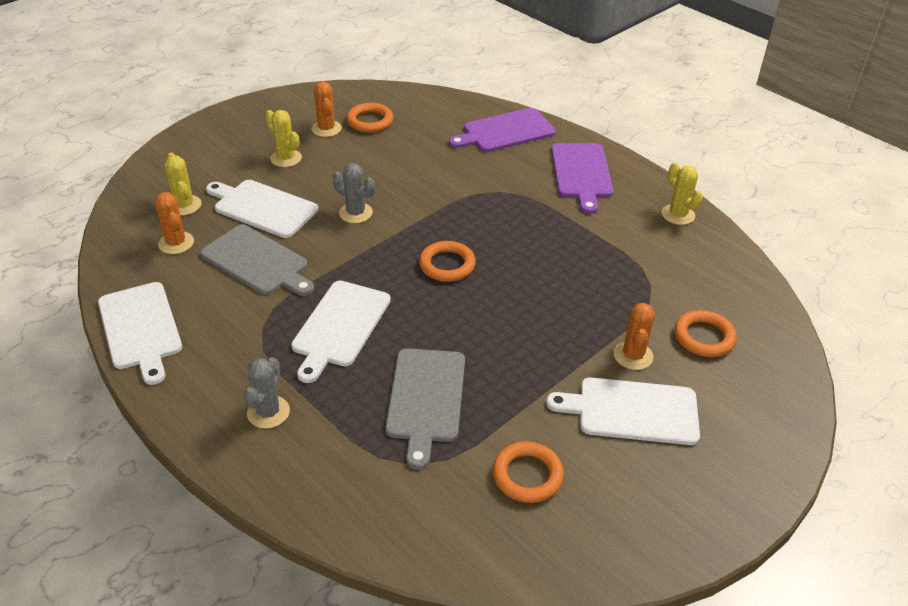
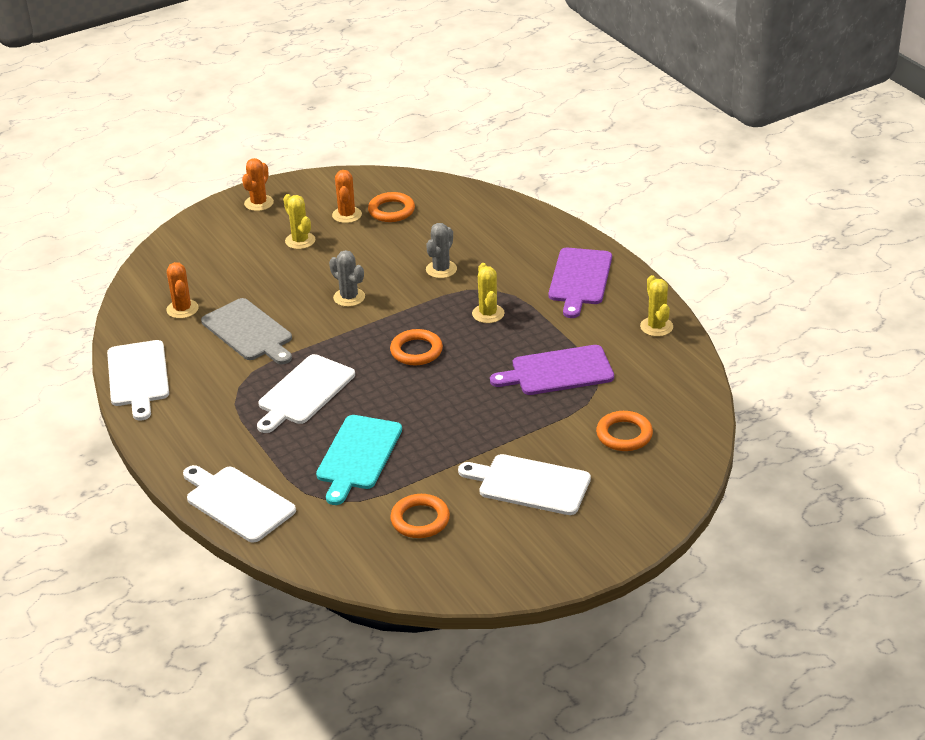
camera: 15 degrees right, 5 degrees down
yellow cactus [165,153,202,216] -> yellow cactus moved to [472,263,504,323]
white cutting board [206,180,318,238] -> white cutting board moved to [183,465,296,543]
grey cactus [244,357,290,429] -> grey cactus moved to [426,223,457,278]
grey cutting board [386,348,465,469] -> turquoise cutting board [316,415,402,505]
purple cutting board [449,108,556,152] -> purple cutting board moved to [490,345,614,395]
orange cactus [614,303,655,370] -> orange cactus moved to [242,158,274,211]

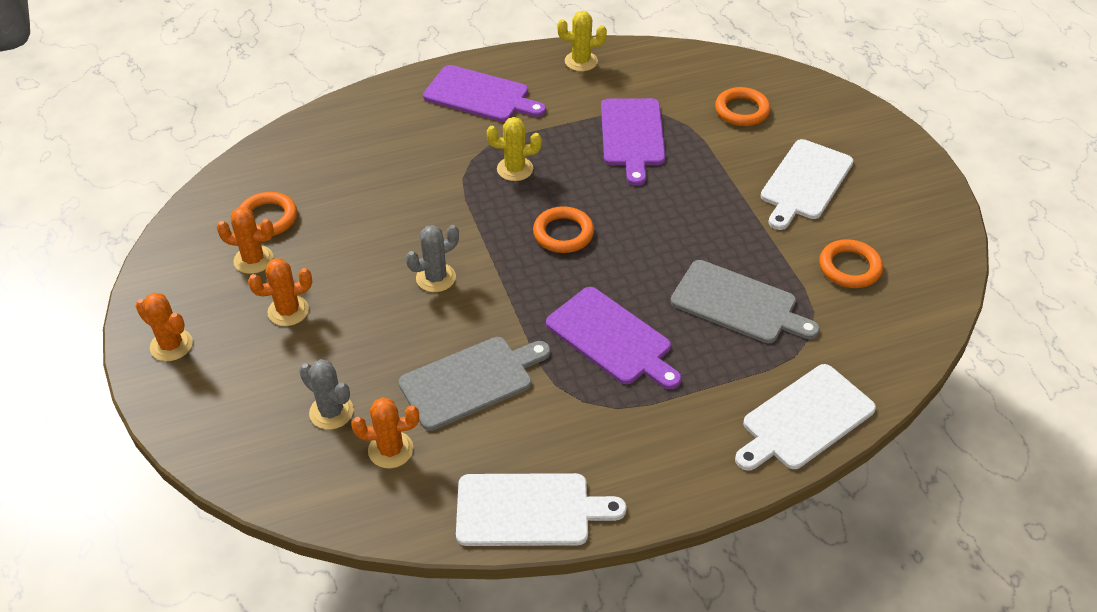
camera: 80 degrees left, 10 degrees up
white cutting board [257,354,355,433] -> purple cutting board [546,287,682,390]
yellow cactus [283,194,315,249] -> orange cactus [248,258,312,326]
turquoise cutting board [316,415,402,505] -> grey cutting board [670,260,820,343]
grey cactus [426,223,457,278] -> grey cactus moved to [299,359,354,430]

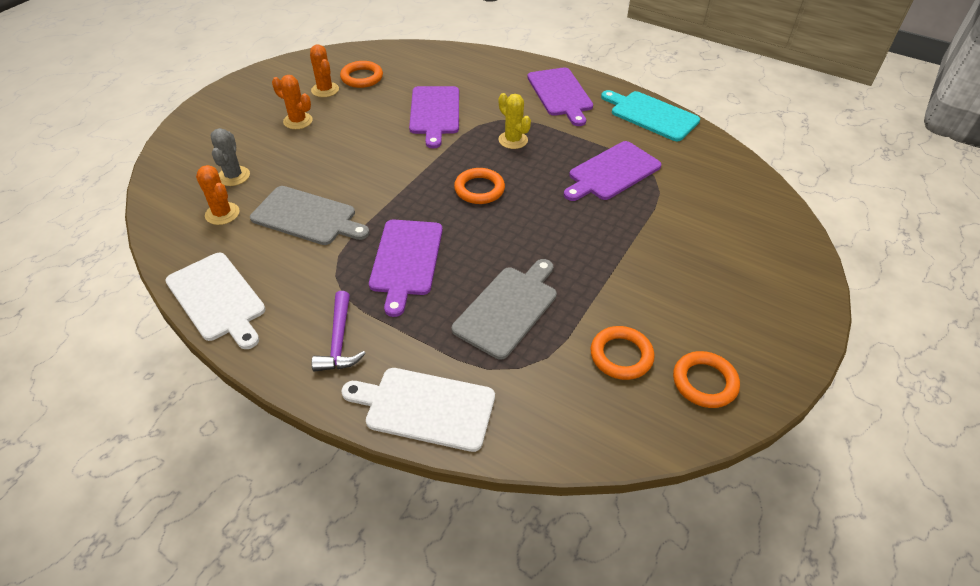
camera: 50 degrees right, 0 degrees up
orange cactus [135,292,193,361] -> none
grey cactus [406,225,459,292] -> none
yellow cactus [557,11,607,71] -> turquoise cutting board [601,90,700,141]
grey cutting board [670,260,820,343] -> grey cutting board turned 135 degrees counterclockwise [452,259,557,359]
orange ring [715,87,770,126] -> orange ring moved to [673,351,740,408]
white cutting board [761,139,854,230] -> none
none -> purple hammer [312,291,366,372]
none -> purple cutting board [409,86,459,148]

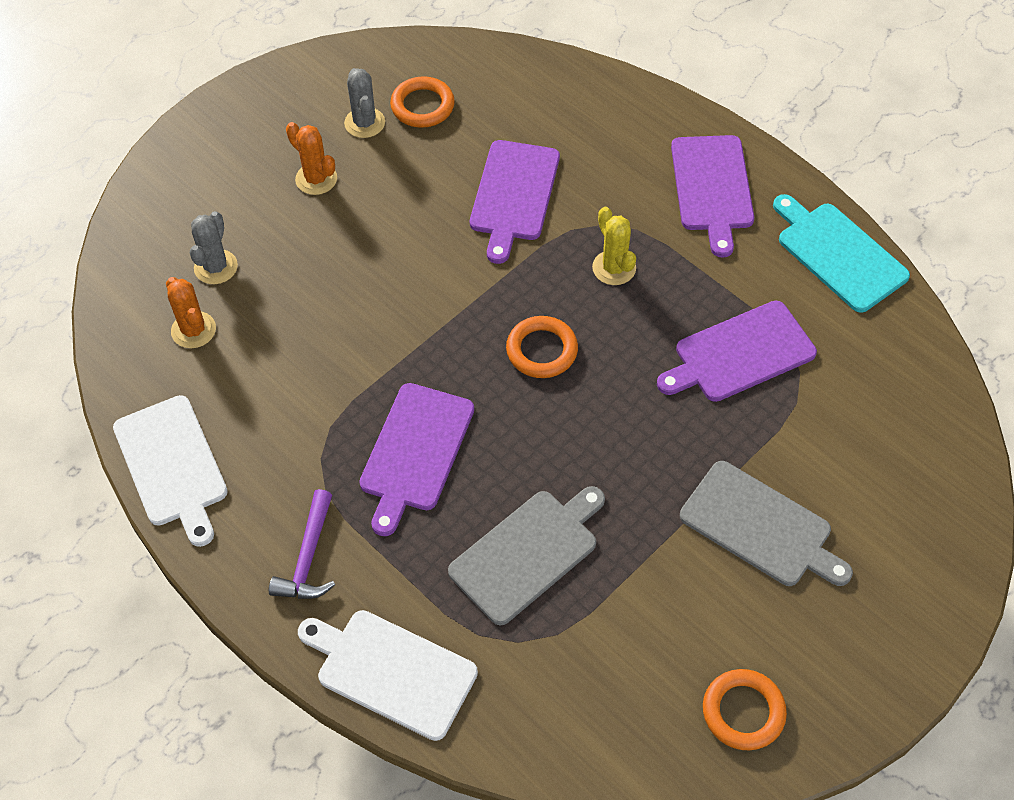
camera: 15 degrees right, 10 degrees up
grey cutting board [250,186,370,245] -> grey cutting board moved to [680,461,853,586]
orange cactus [310,45,339,97] -> grey cactus [344,68,385,138]
orange ring [591,326,655,380] -> none

